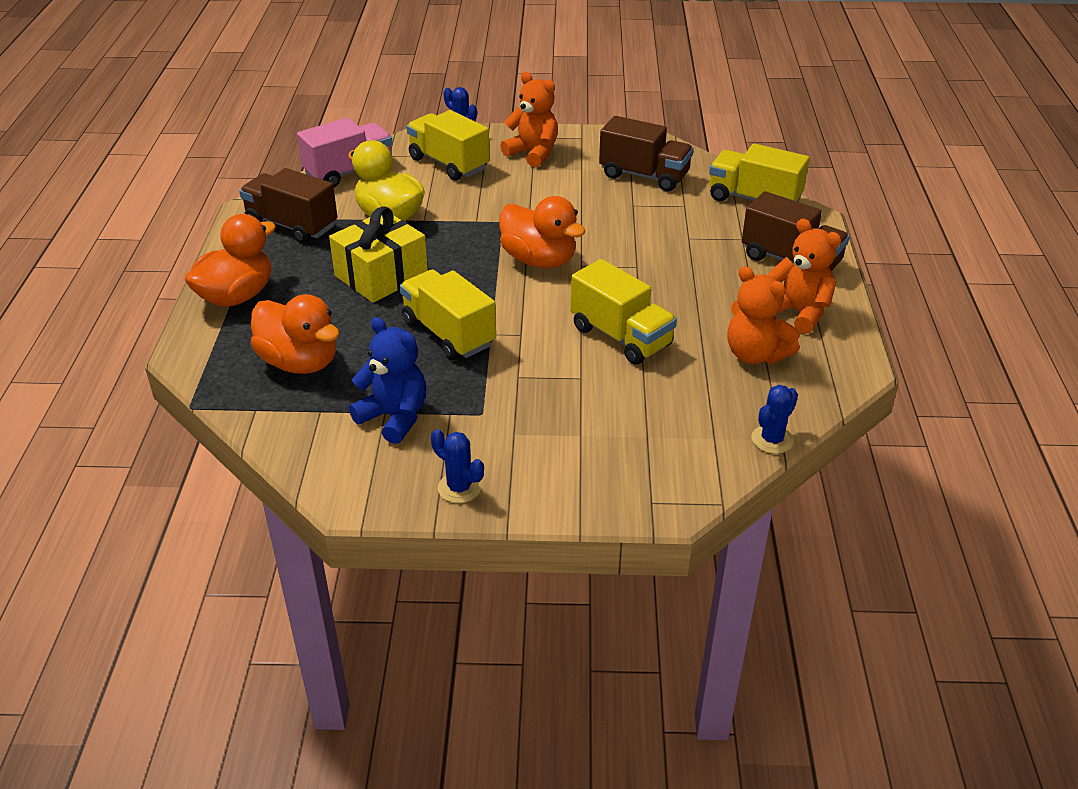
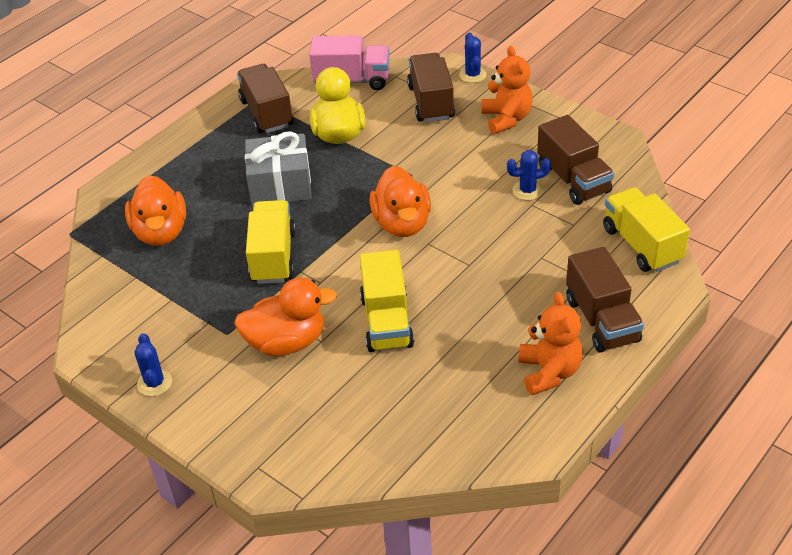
camera: 40 degrees right, 5 degrees up
orange duck [185,214,276,307] -> orange duck moved to [234,278,337,356]
yellow gift [329,206,428,303] -> grey gift [245,131,312,206]
blue teddy bear [349,317,426,444] -> none
yellow truck [406,110,490,181] -> brown truck [407,53,455,122]
orange teddy bear [727,266,800,364] -> none
blue cactus [751,385,798,454] -> blue cactus moved to [507,150,551,201]

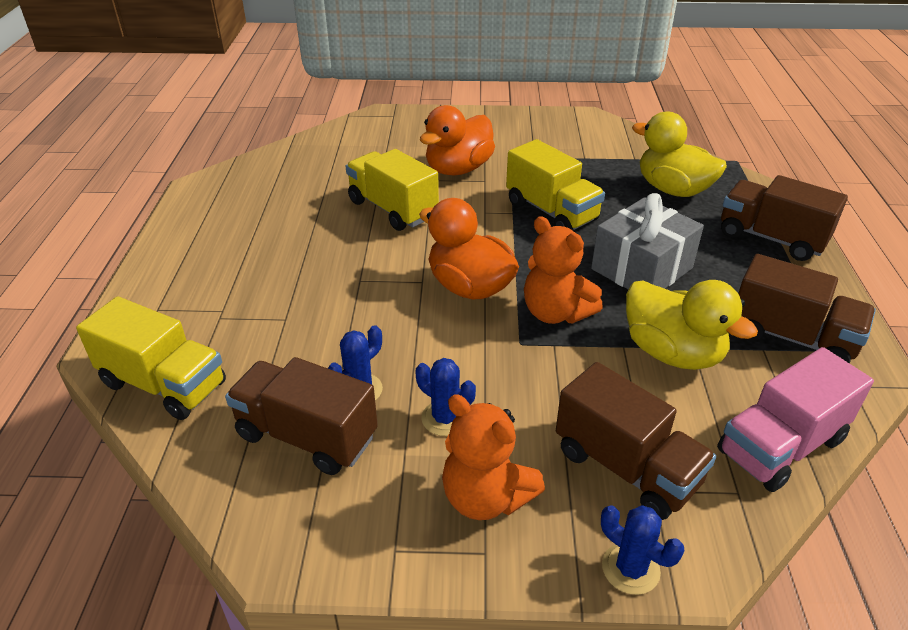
camera: 140 degrees right, 5 degrees down
orange duck [125,175,186,246] -> yellow duck [632,112,727,197]
blue cactus [134,333,172,396] -> blue cactus moved to [415,358,476,436]
orange teddy bear [519,292,583,395] -> orange teddy bear moved to [524,216,603,324]
brown truck [566,247,644,353] -> brown truck moved to [721,175,848,261]

